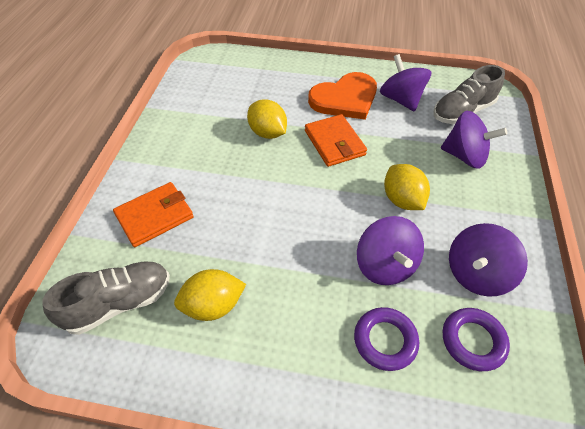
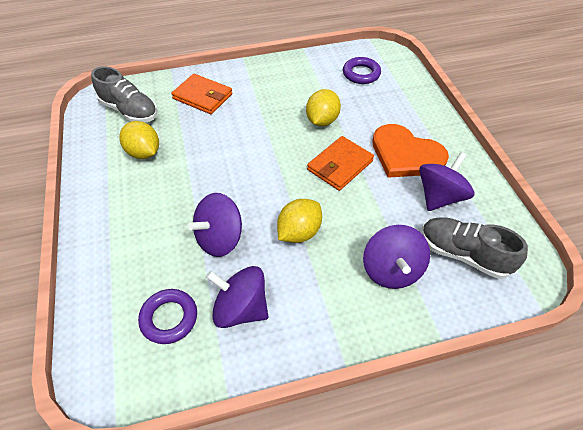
camera: 65 degrees right, 0 degrees up
purple ring [354,307,419,371] -> purple ring moved to [343,57,381,84]

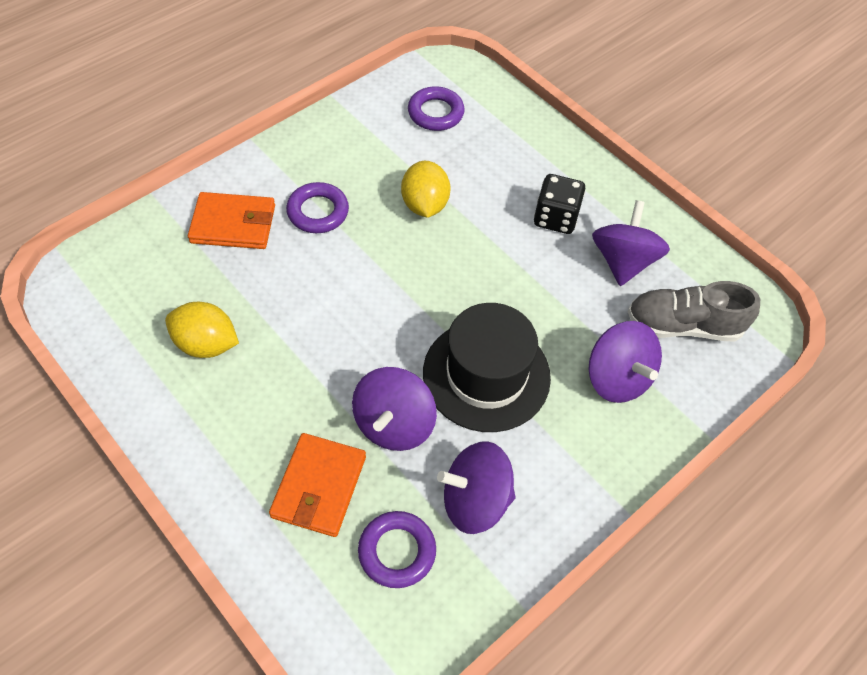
camera: 30 degrees left, 5 degrees up
grey shoe [91,66,158,122] -> none
yellow lemon [277,199,322,243] -> black hat [423,303,551,432]
orange wallet [307,136,374,191] -> orange wallet moved to [269,433,366,537]
orange heart [372,124,449,178] -> black dice [534,174,585,234]
none -> purple ring [286,182,349,233]

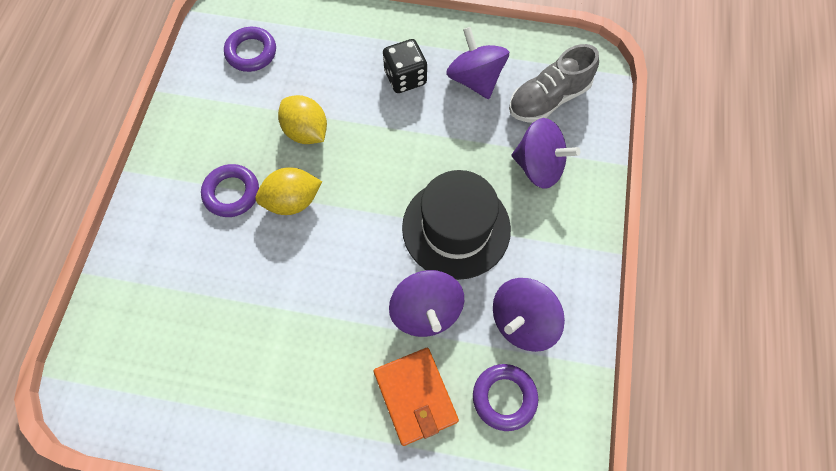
camera: 35 degrees left, 10 degrees up
yellow lemon [165,302,239,358] -> yellow lemon moved to [255,167,322,215]
orange wallet [188,192,275,249] -> none

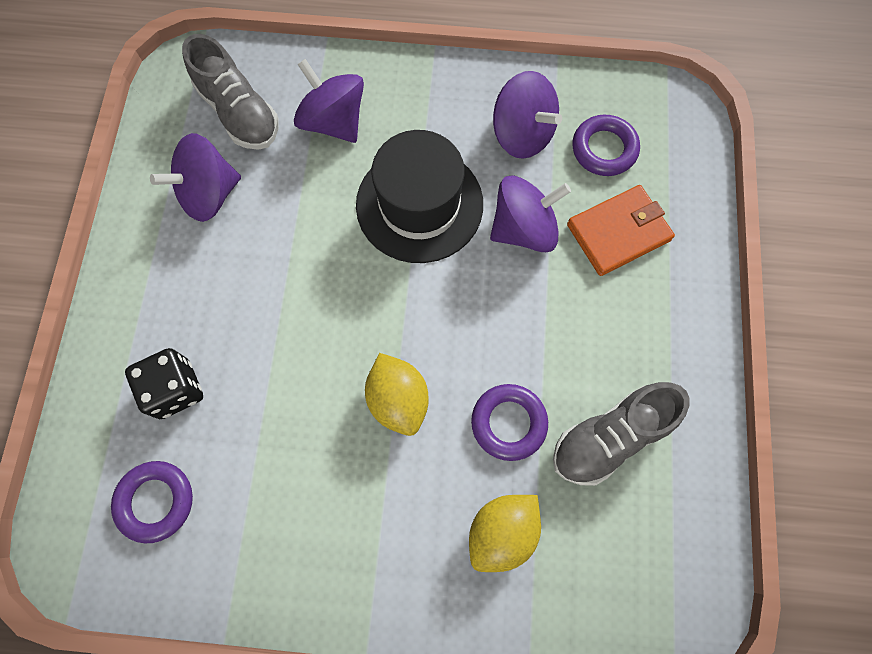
camera: 95 degrees left, 5 degrees up
purple ring [201,164,259,217] -> purple ring moved to [471,384,548,461]
yellow lemon [278,95,327,144] -> yellow lemon moved to [469,495,541,572]
black dice [383,39,427,93] -> black dice moved to [125,348,203,419]
purple spinning top [512,118,580,189] -> purple spinning top turned 60 degrees counterclockwise [294,59,364,143]
none -> grey shoe [553,382,690,486]

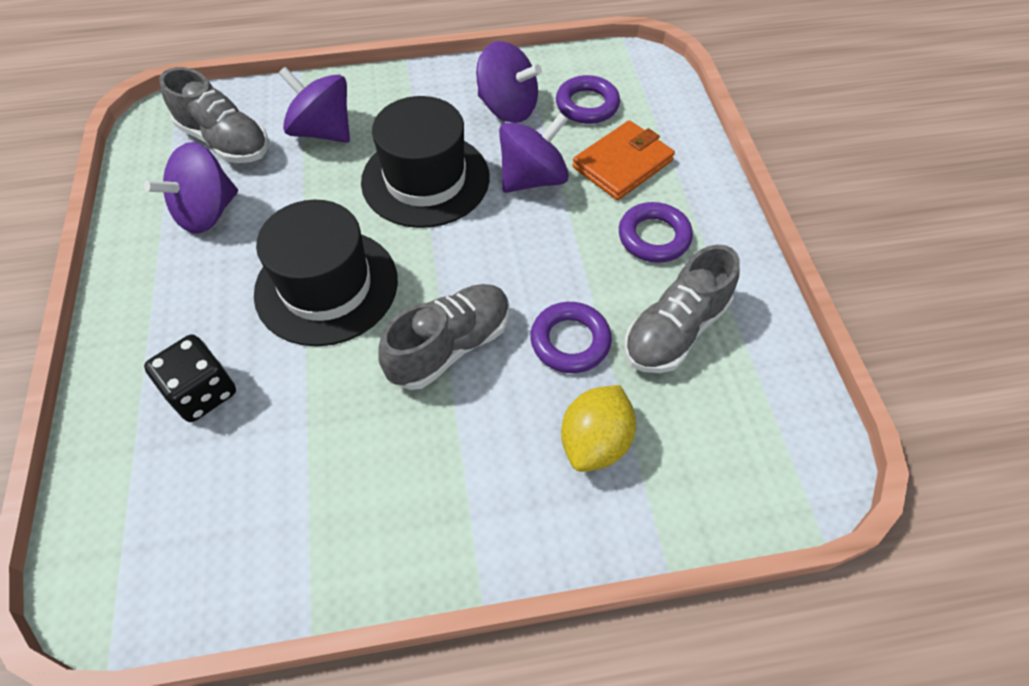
camera: 15 degrees left, 15 degrees down
purple ring [111,461,193,543] -> purple ring moved to [619,202,693,263]
yellow lemon [365,353,429,436] -> grey shoe [378,284,510,390]
none -> black hat [254,200,398,346]

